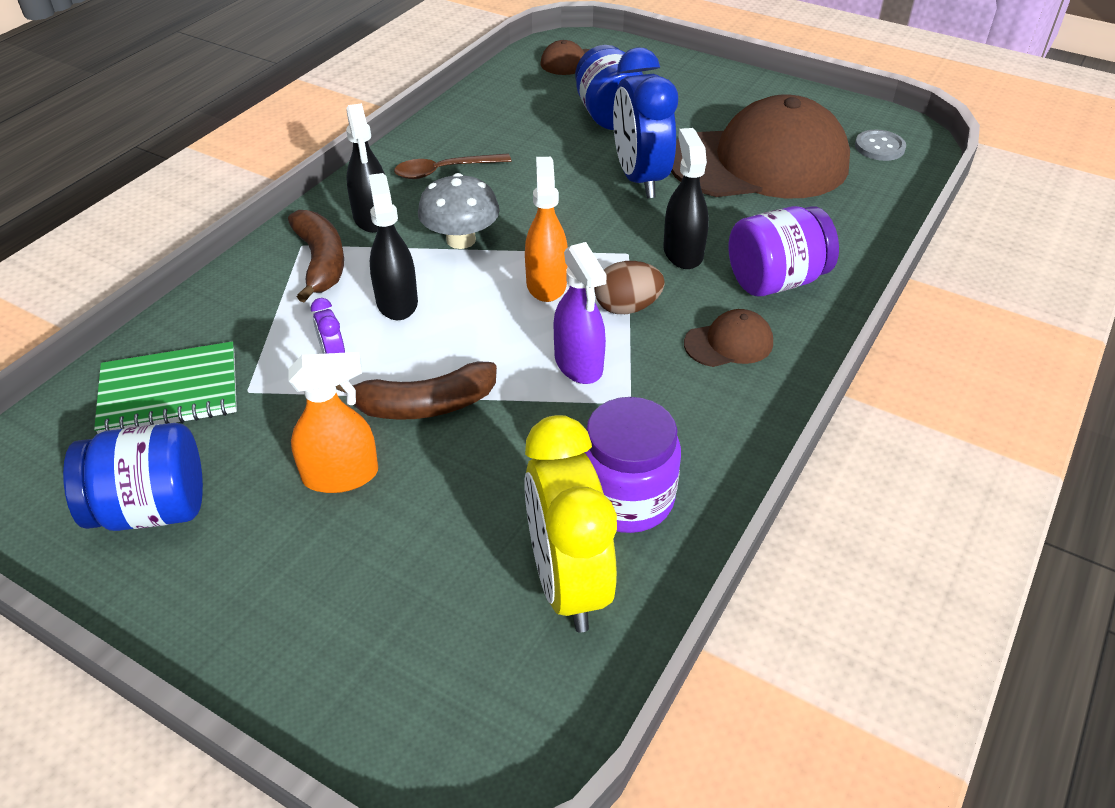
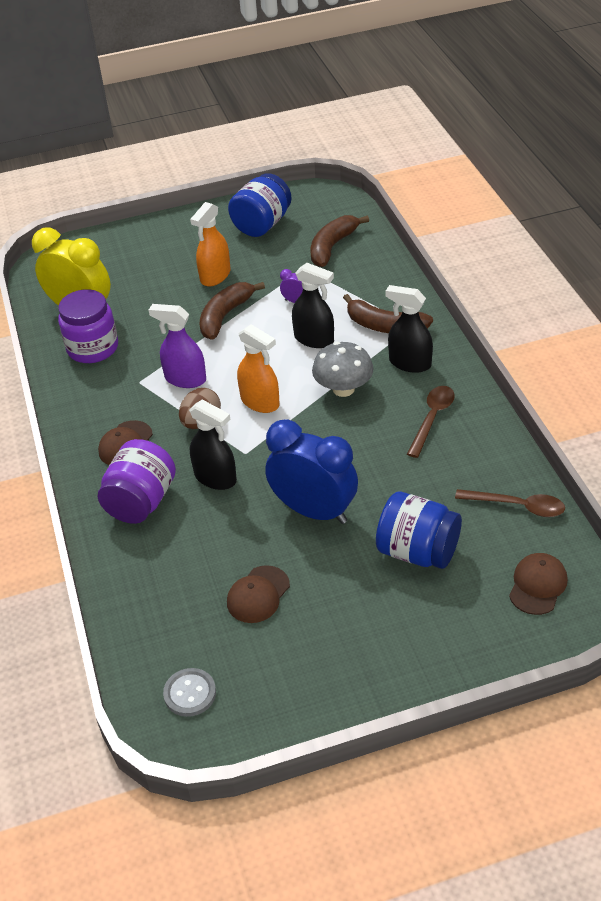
camera: 135 degrees right, 0 degrees up
green notebook [94,341,237,434] -> brown banana [311,215,369,267]
brown cap [671,95,850,198] -> brown cap [227,565,290,623], size x0.41
none -> brown spoon [455,489,565,517]

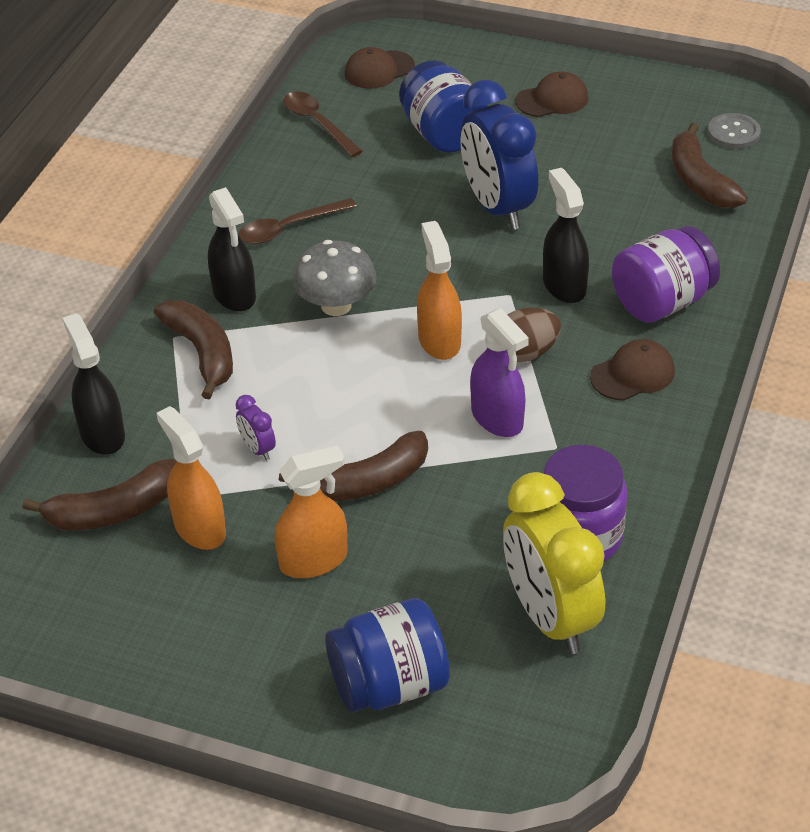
camera: 145 degrees left, 0 degrees up
brown cap [227,565,290,623] -> brown cap moved to [515,71,588,117]
blue jar [228,173,292,237] -> blue jar moved to [325,598,450,713]
black spray bottle [292,263,334,348] -> black spray bottle moved to [63,313,125,455]
none -> orange spray bottle [156,406,226,550]
none -> brown banana [672,123,747,208]

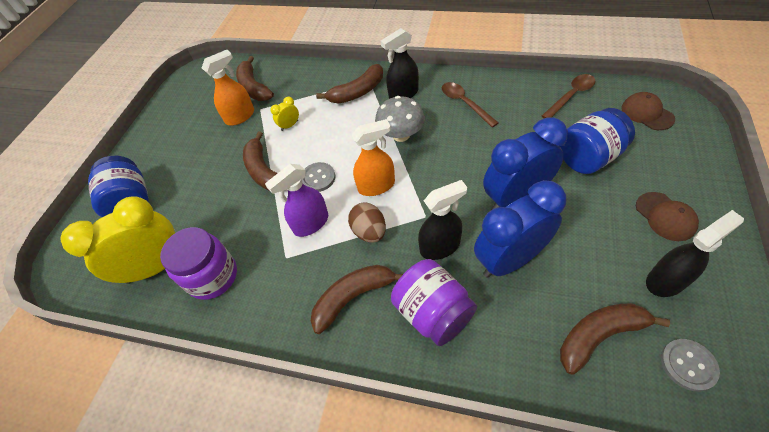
camera: 90 degrees right, 10 degrees up
black spray bottle [63,313,125,455] -> black spray bottle moved to [646,210,744,297]
purple clock [236,395,276,460] -> yellow clock [270,97,299,131]
orange spray bottle [275,446,348,578] -> none
brown cap [590,339,675,401] -> brown banana [311,265,403,334]
none -> grey button [302,162,335,192]
none -> blue clock [474,180,566,278]

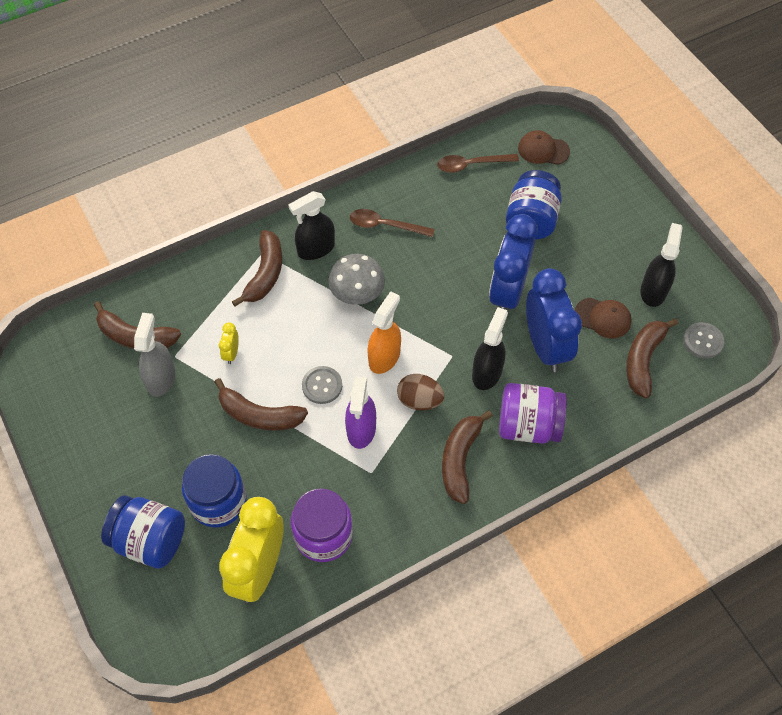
camera: 50 degrees left, 5 degrees up
orange spray bottle [202,50,254,126] -> grey spray bottle [134,313,175,397]
black spray bottle [380,28,419,99] -> black spray bottle turned 45 degrees clockwise [289,191,335,260]
blue clock [474,180,566,278] -> blue clock turned 150 degrees clockwise [526,268,582,372]
brown spoon [542,74,595,118] -> brown spoon turned 105 degrees counterclockwise [437,154,519,173]
brown cap [636,192,699,241] -> brown cap moved to [575,298,632,338]
none -> blue jar [182,454,247,528]

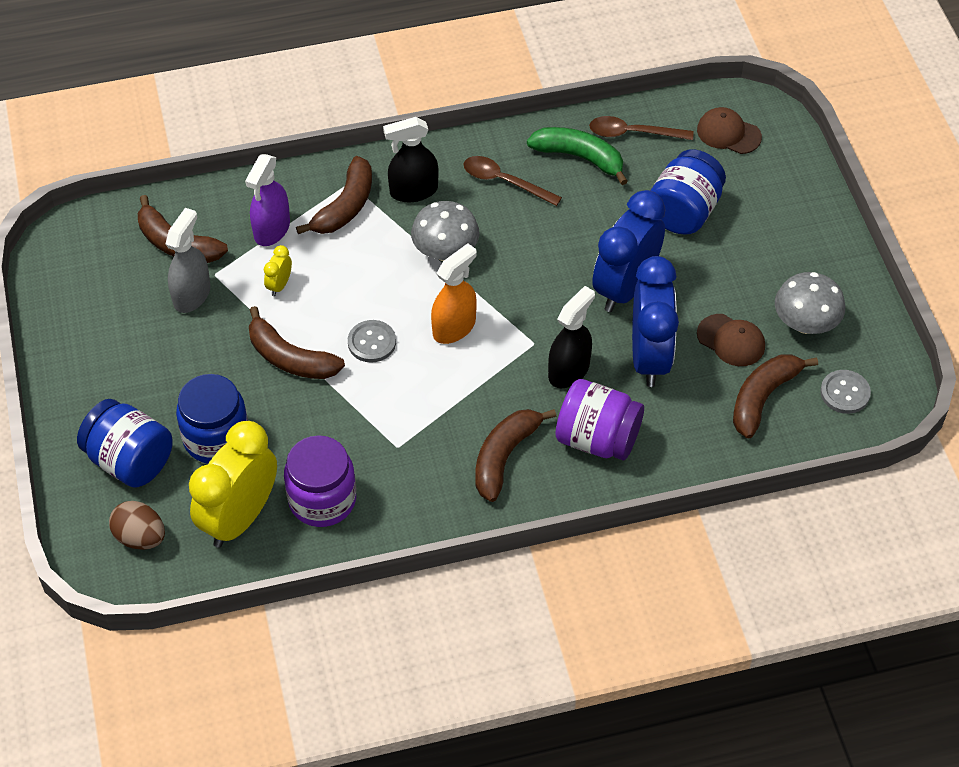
camera: 15 degrees right, 5 degrees down
purple spray bottle [345,377,376,449] -> purple spray bottle moved to [245,154,290,246]
brown egg [397,374,445,410] -> brown egg moved to [109,501,165,550]
black spray bottle [640,223,683,307] -> grey mushroom [775,272,845,334]
none -> green banana [527,127,628,185]

